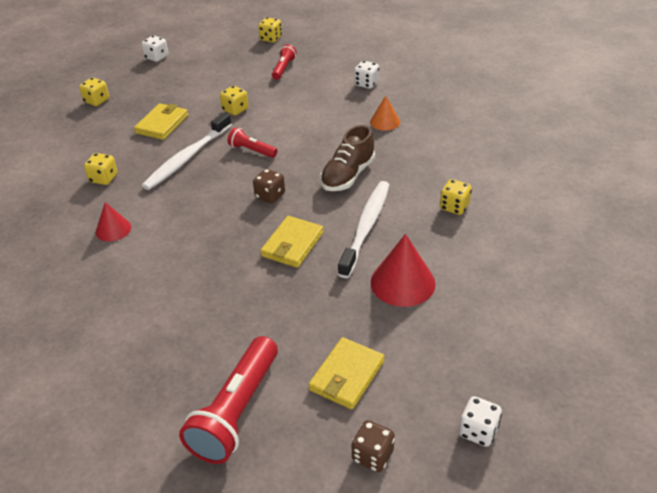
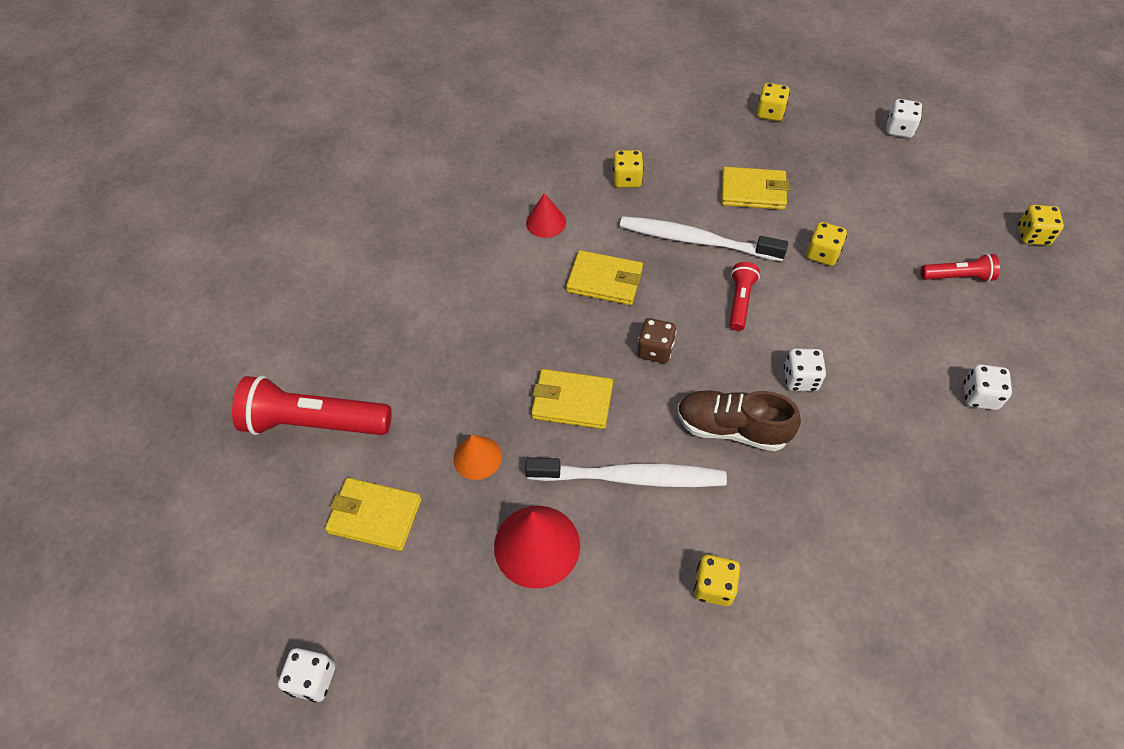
camera: 75 degrees right, 15 degrees up
brown dice [352,420,395,472] -> none
orange cone [370,95,400,131] -> orange cone moved to [453,435,502,480]
none -> yellow wallet [566,250,643,305]
none -> white dice [784,348,826,391]

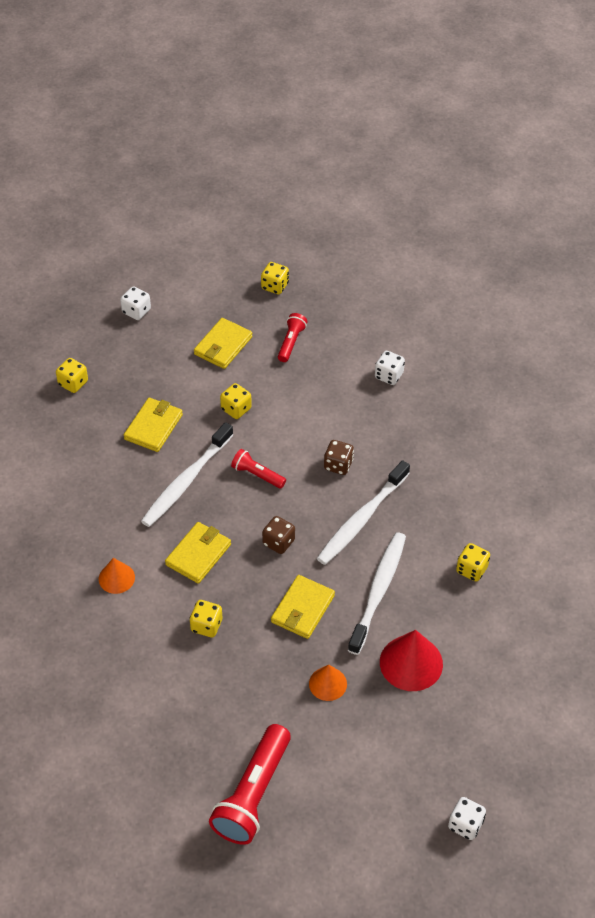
camera: 75 degrees left, 5 degrees down
yellow wallet [325,478,421,551] -> yellow wallet moved to [194,318,252,369]
red cone [526,193,566,238] -> orange cone [99,558,135,594]
yellow dice [613,150,644,188] -> yellow dice moved to [190,600,222,637]
brown shoe [677,390,801,451] -> white toothbrush [317,460,410,565]
white dice [784,348,826,391] -> brown dice [324,440,354,475]

